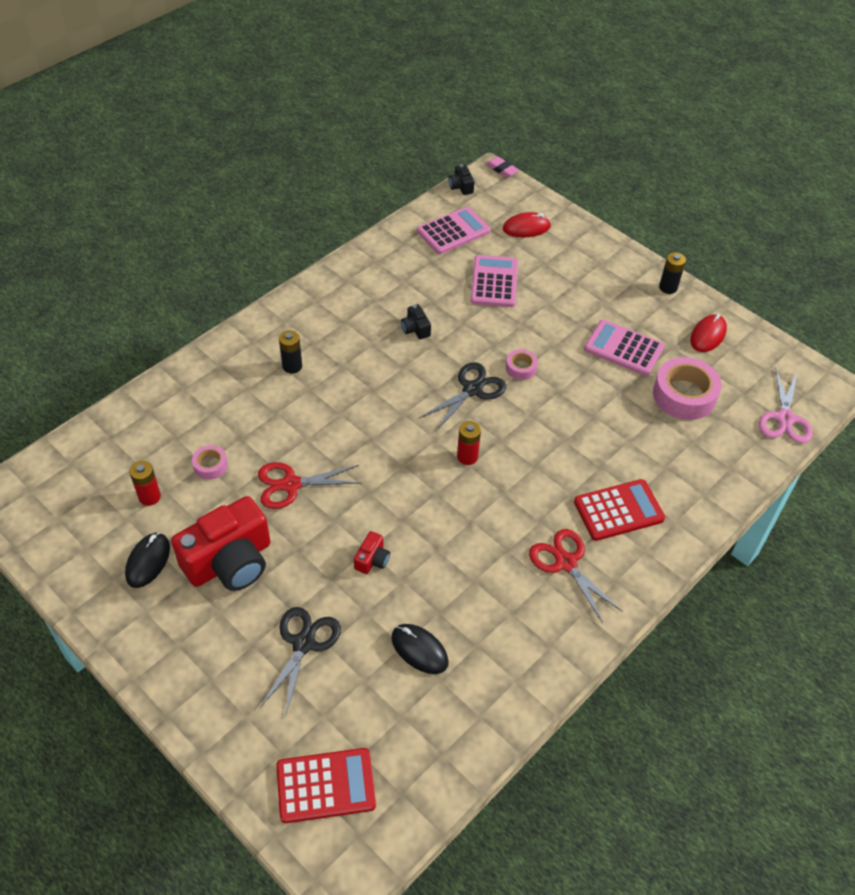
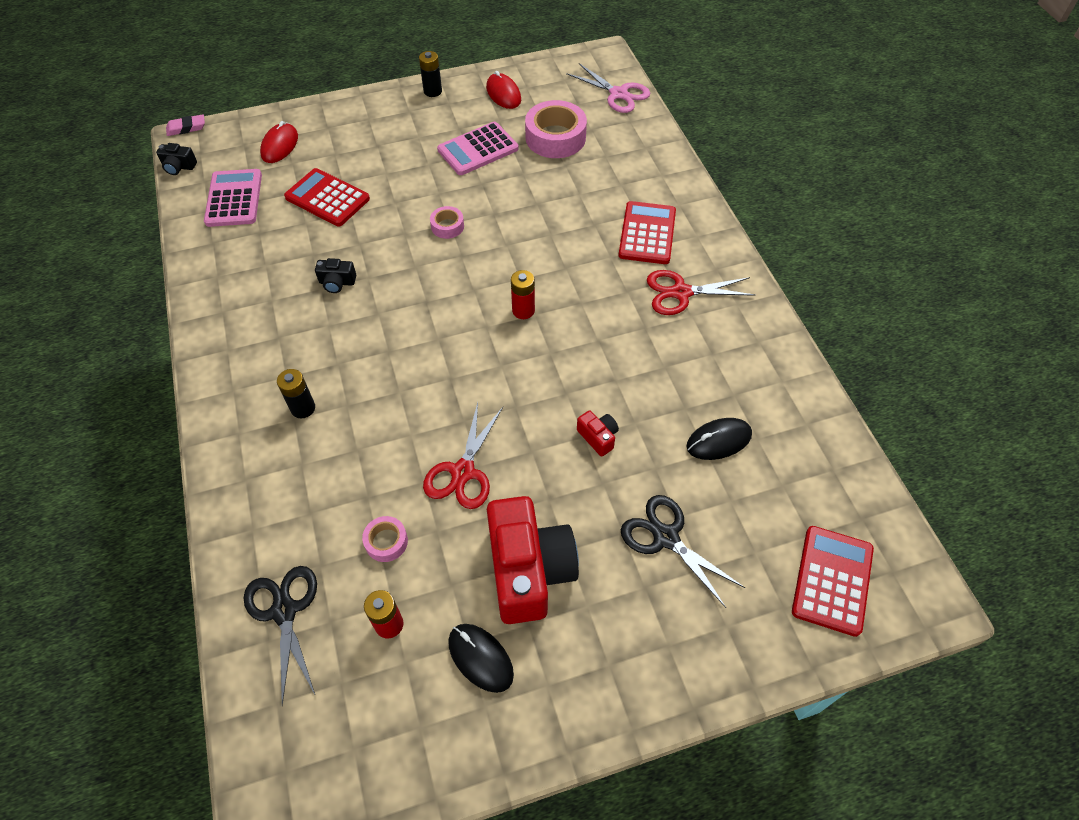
camera: 60 degrees left, 5 degrees up
black scissors [420,362,506,431] -> black scissors moved to [244,566,317,705]
pink calculator [471,255,518,307] -> red calculator [284,168,370,227]

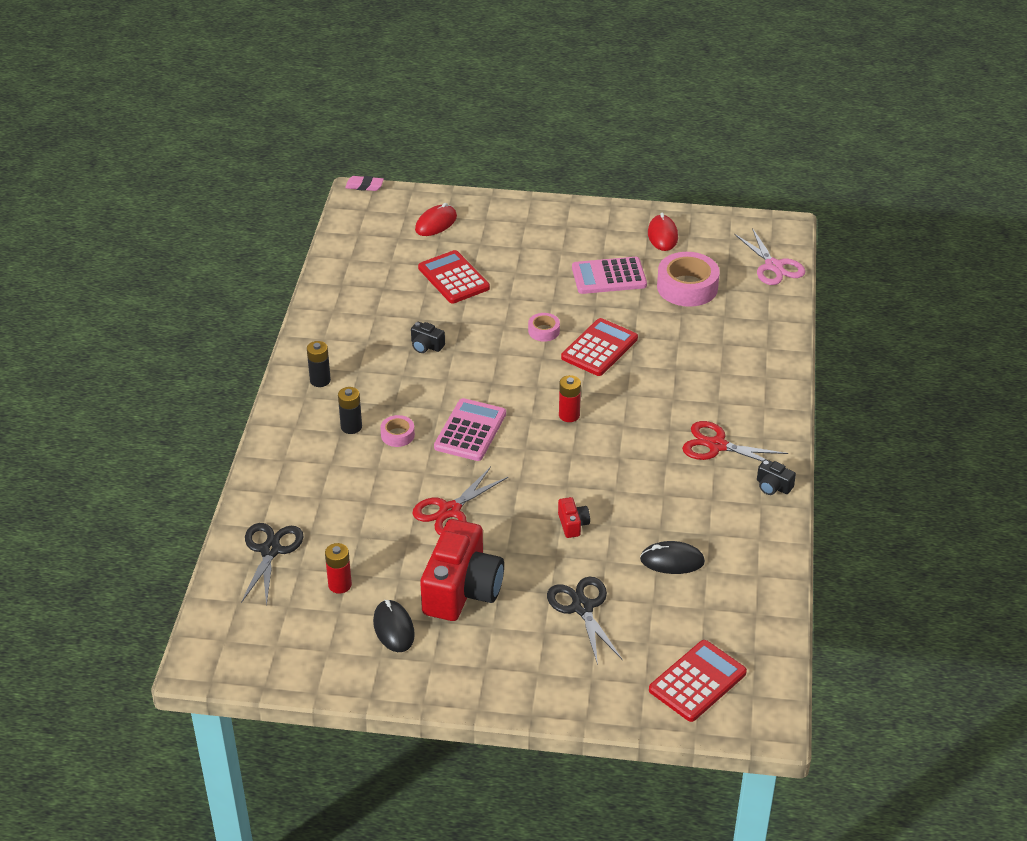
camera: 25 degrees right, 15 degrees down
black camera [156,143,197,175] -> black camera moved to [757,459,796,495]
pink calculator [204,169,262,227] -> pink calculator moved to [434,398,506,461]
pink tape [362,516,408,562] -> pink tape moved to [380,415,415,447]
black battery [419,51,442,97] -> black battery moved to [307,341,331,387]
red calculator [618,201,676,264] -> red calculator moved to [561,318,638,376]

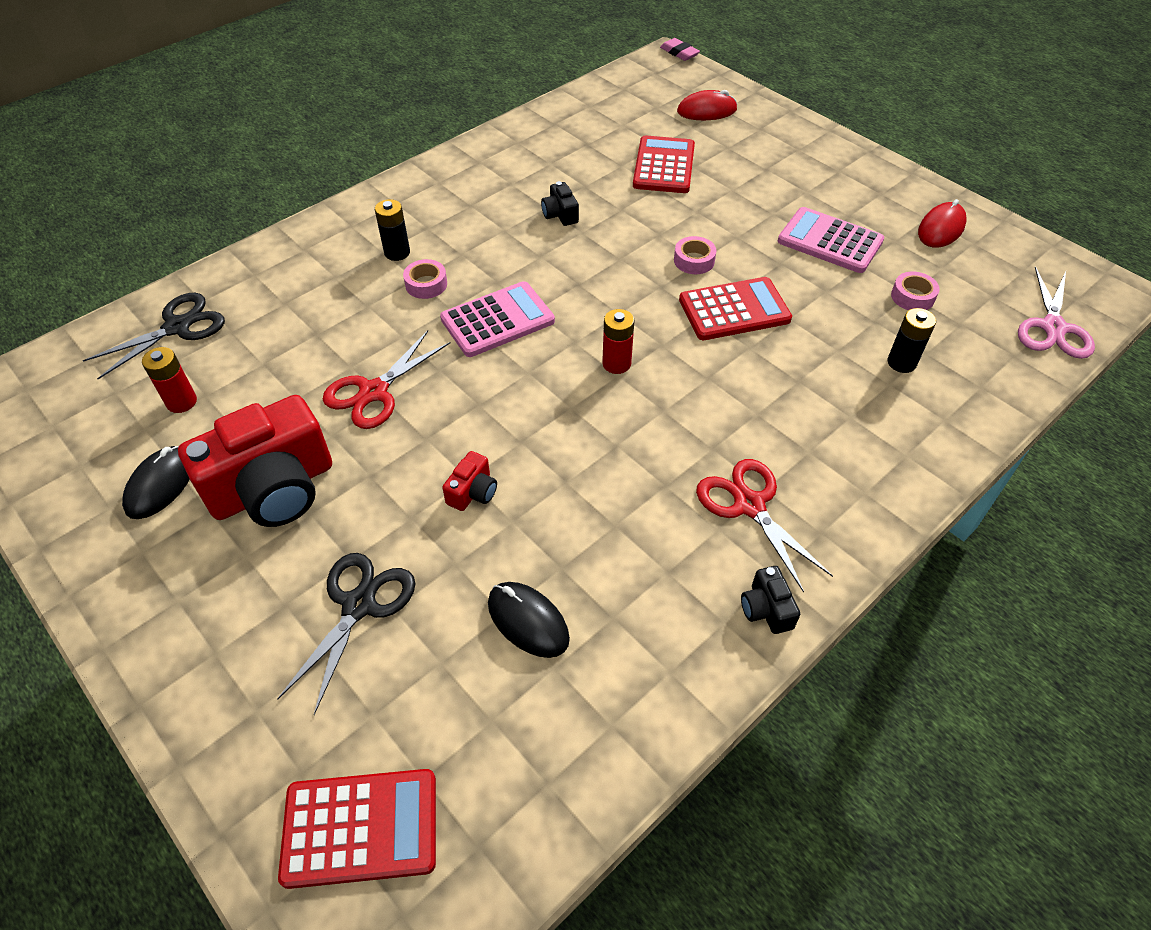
camera: 40 degrees right, 10 degrees up
black battery [307,341,331,387] -> black battery moved to [887,308,936,373]
red scissors [412,467,508,535] -> red scissors turned 45 degrees counterclockwise [323,331,450,429]
pink tape [657,252,720,307] -> pink tape [891,272,940,310], size x0.50

